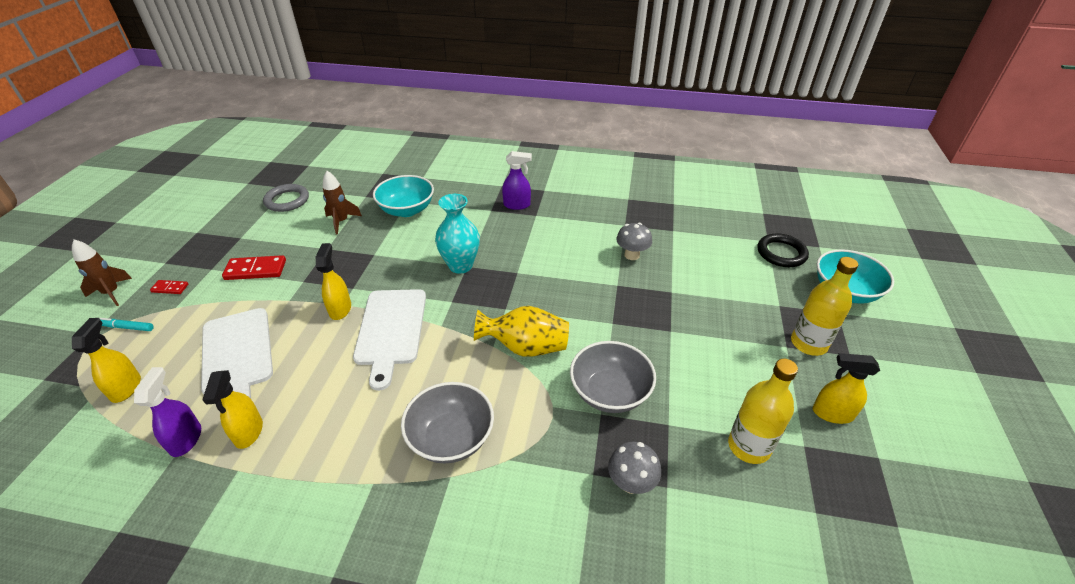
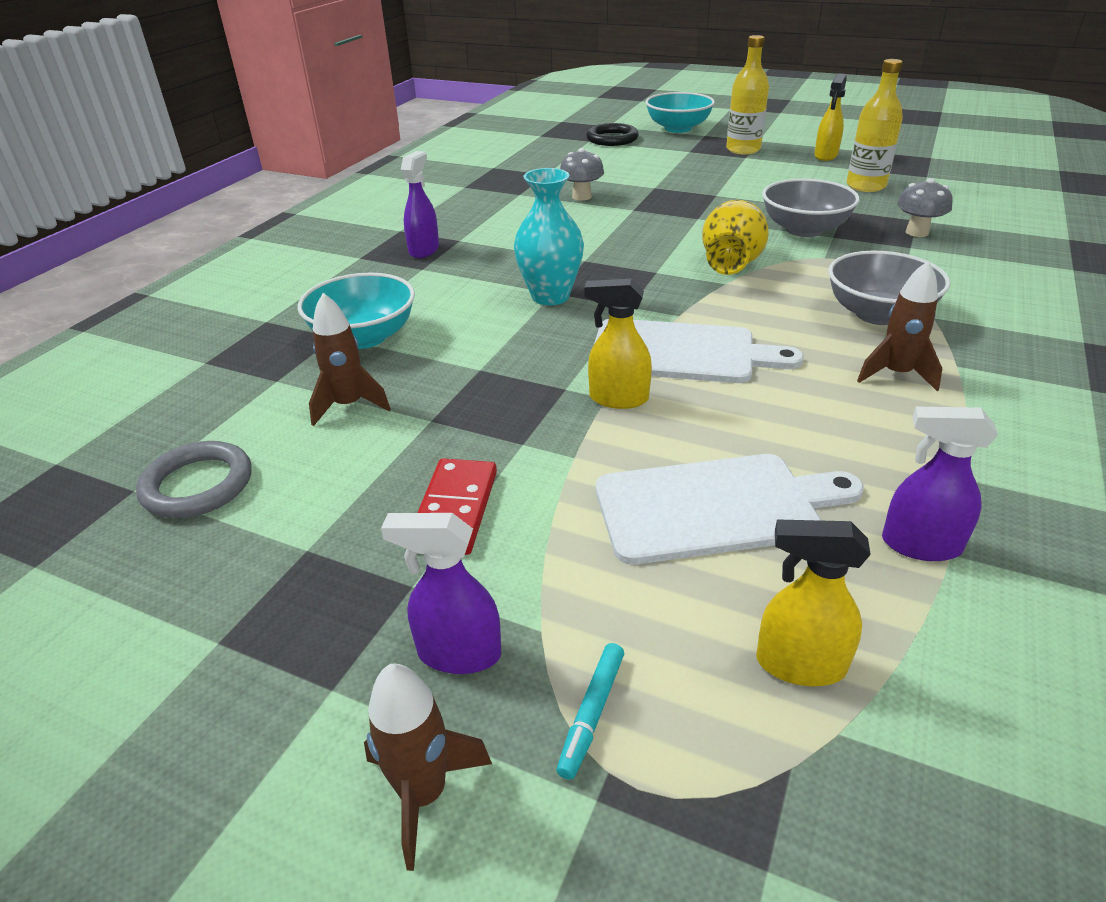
camera: 75 degrees left, 5 degrees down
red domino [150,280,188,294] -> purple spray bottle [381,513,501,674]
yellow spray bottle [202,370,263,449] -> none
none -> brown rocket [857,260,942,391]

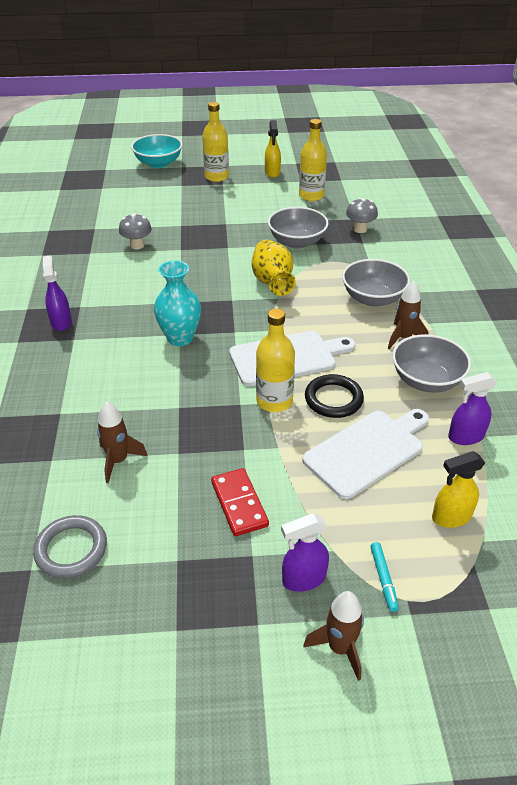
camera: 30 degrees left, 5 degrees up
turquoise bowl [298,273,415,349] -> none
yellow spray bottle [584,279,652,409] -> yellow bottle [256,308,295,412]
black ring [586,123,638,146] -> black ring moved to [305,374,364,418]
none -> grey bowl [392,334,471,393]

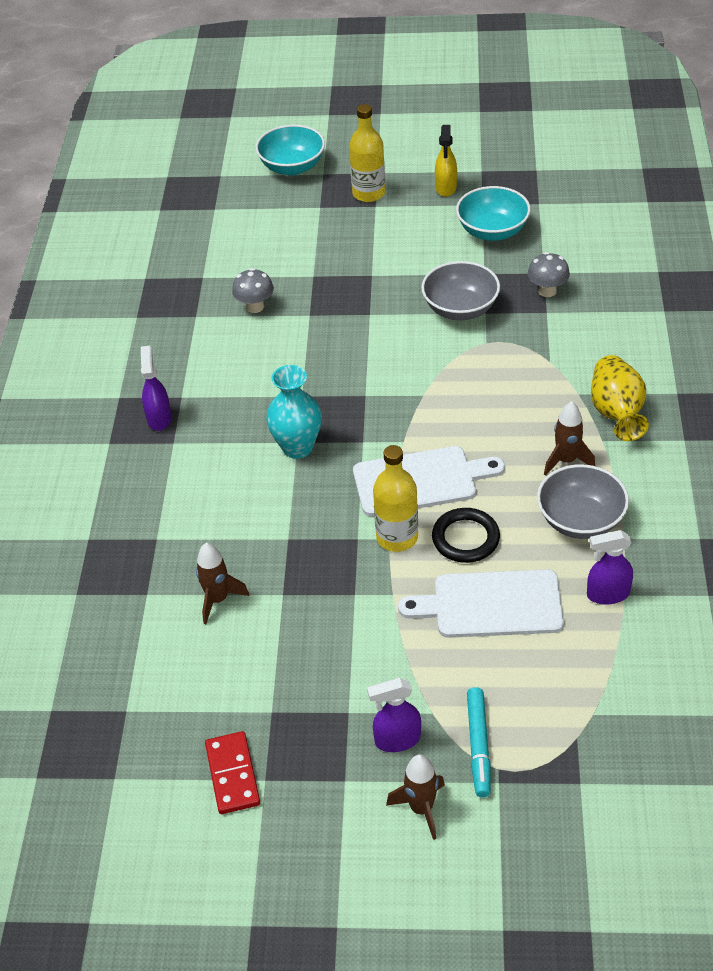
camera: 10 degrees right, 5 degrees up
grey ring [33,515,107,579] -> none
red domino [211,468,269,536] -> red domino moved to [205,731,260,814]
yellow vase [251,240,296,296] -> yellow vase moved to [591,355,649,441]
yellow bottle [299,119,327,201] -> turquoise bowl [456,186,531,241]
white cutting board [302,409,429,499] -> white cutting board turned 150 degrees counterclockwise [398,569,564,638]
grey bowl [342,259,410,307] -> none
turquoise marker [370,542,399,612] -> turquoise marker [467,687,491,797], size x1.54
yellow spray bottle [432,451,485,528] -> none

